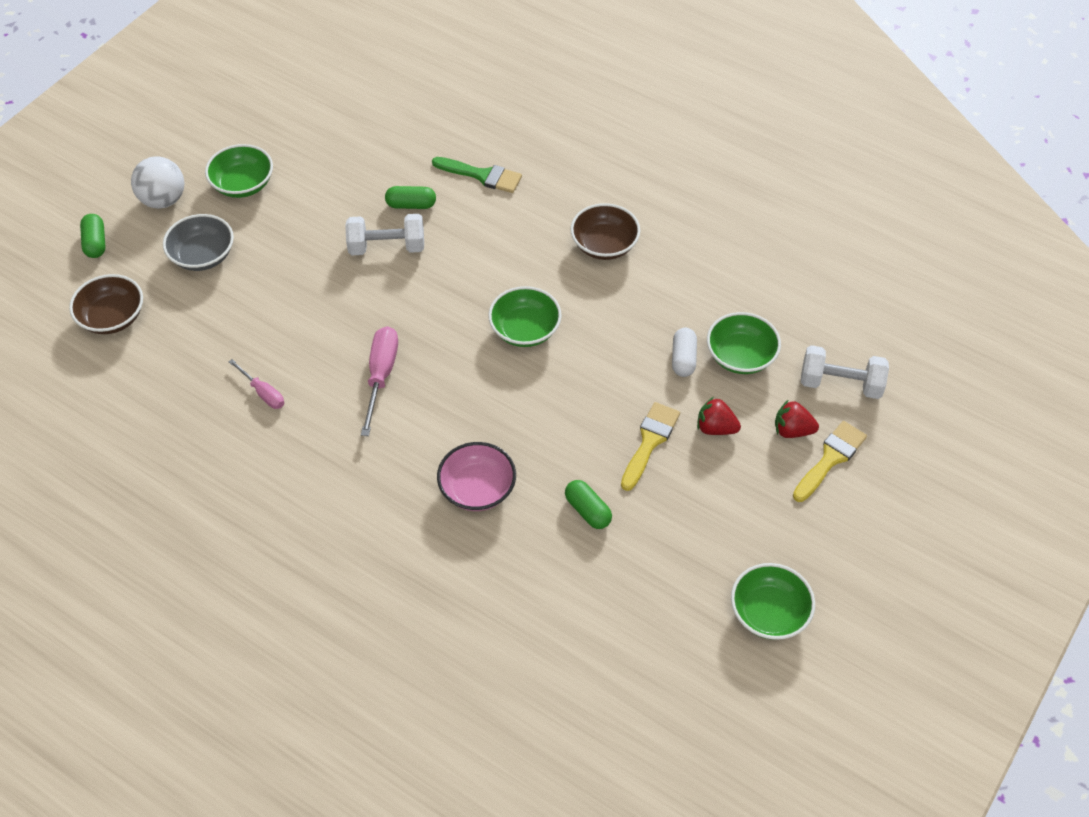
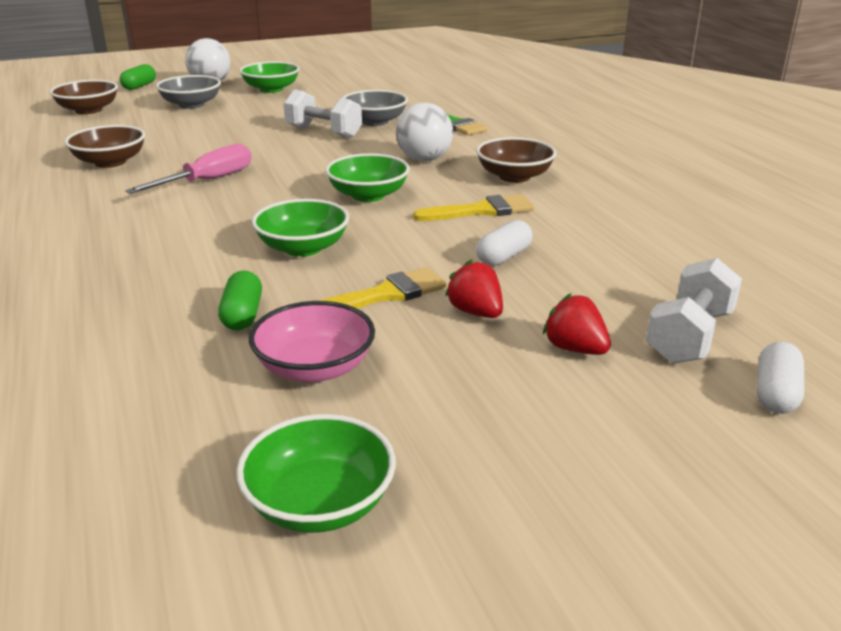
camera: 35 degrees right, 25 degrees down
pink screwdriver [229,359,284,409] -> brown bowl [65,125,145,168]
green capsule [385,186,436,209] -> grey bowl [342,90,408,126]
pink bowl [437,442,516,511] -> pink bowl moved to [249,301,375,382]
green bowl [707,312,781,374] -> green bowl moved to [252,199,349,257]
yellow brush [793,421,867,502] -> yellow brush moved to [413,194,534,221]
white dumbbell [801,345,889,399] -> white dumbbell turned 75 degrees clockwise [646,258,742,364]
none -> white ball [396,103,453,161]
none -> white capsule [757,341,804,414]

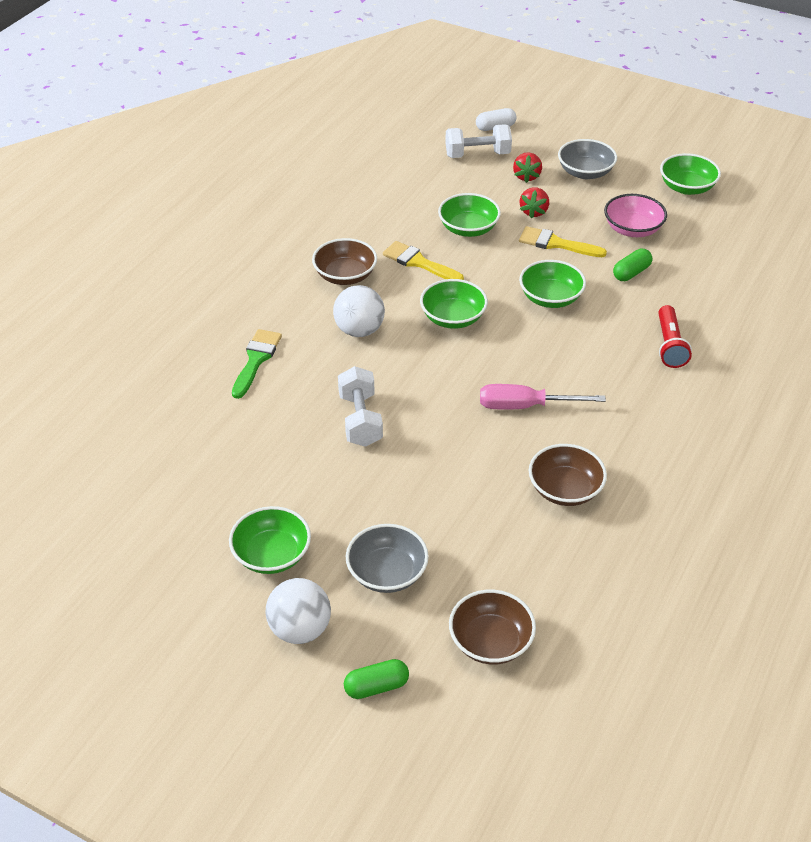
camera: 130 degrees left, 15 degrees up
grey bowl [342,90,408,126] -> grey bowl moved to [558,139,617,179]
white capsule [476,220,533,266] -> green bowl [438,193,501,237]
none -> red flashlight [658,305,692,368]

